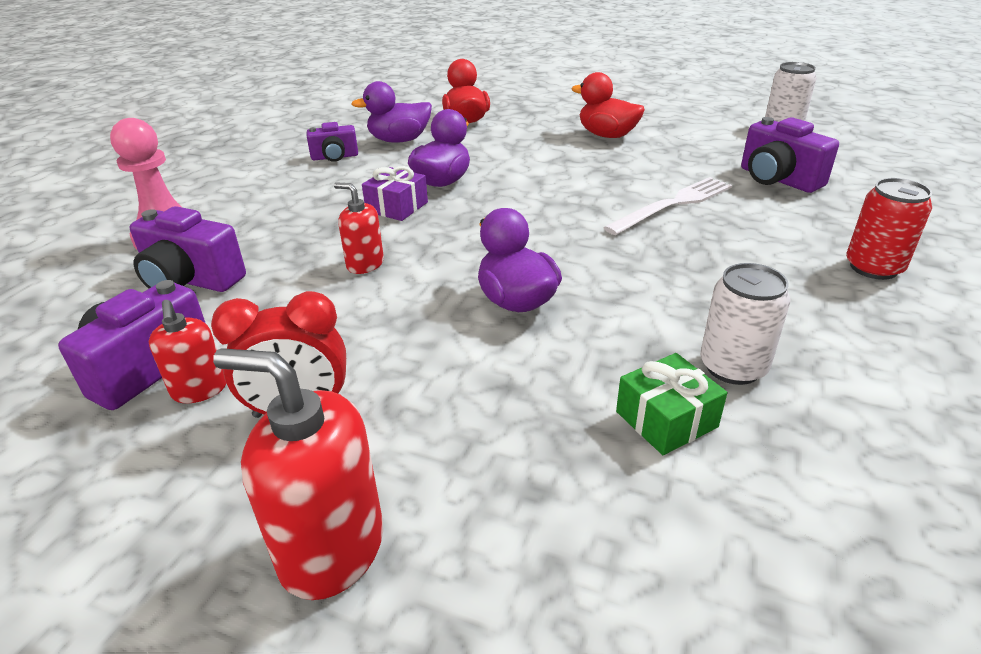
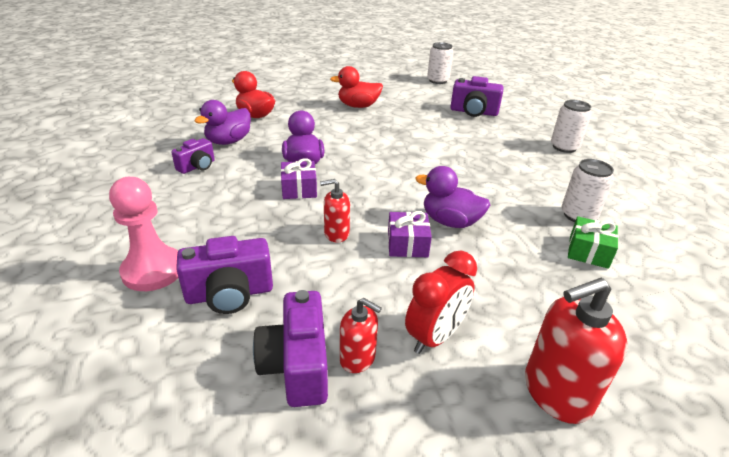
camera: 40 degrees left, 0 degrees up
white fork [603,177,732,235] -> none
red can [846,178,932,280] -> white can [551,100,592,153]
none -> purple gift [388,211,432,257]

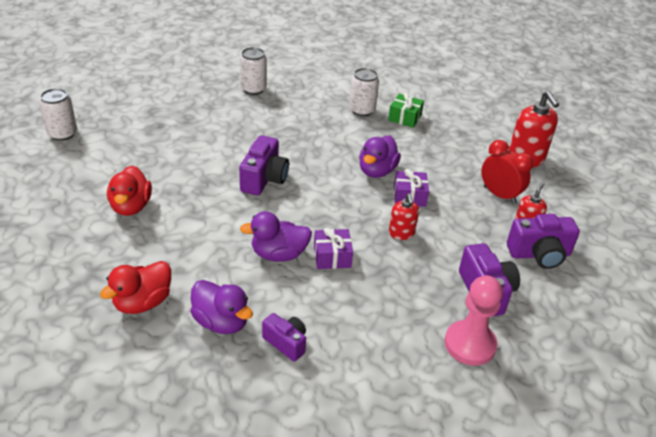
camera: 90 degrees left, 5 degrees up
purple camera [450,76,503,117] -> purple camera moved to [239,135,289,195]

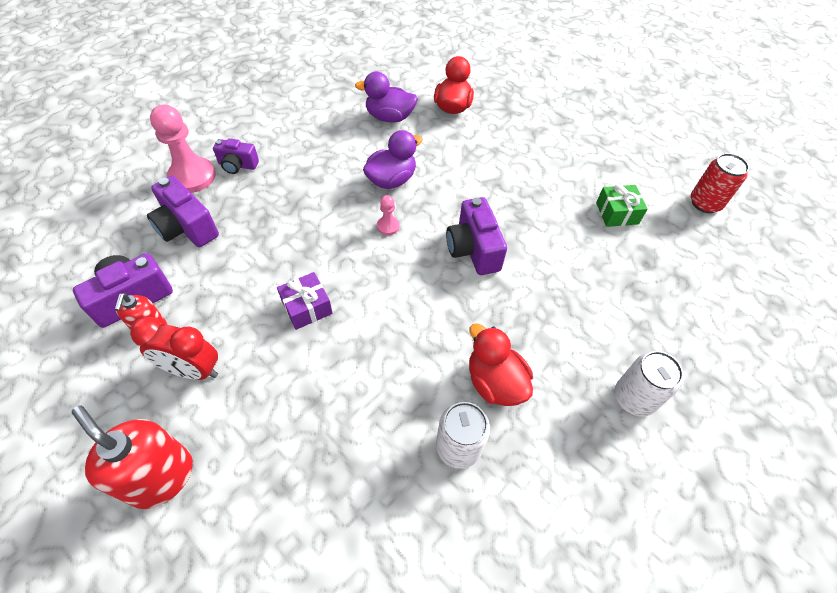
camera: 150 degrees right, 15 degrees up
white can [39,88,77,141] -> red can [691,153,749,213]
red duck [107,166,152,216] -> red duck moved to [469,323,533,406]
purple camera [262,313,306,362] -> purple camera moved to [213,138,259,174]
purple gift [314,228,353,269] -> none
purple duck [359,136,401,178] -> none
green gift [388,92,424,128] -> green gift moved to [596,184,648,227]
red soap dispenser [389,194,419,240] -> none
none -> pink pawn [377,195,399,235]

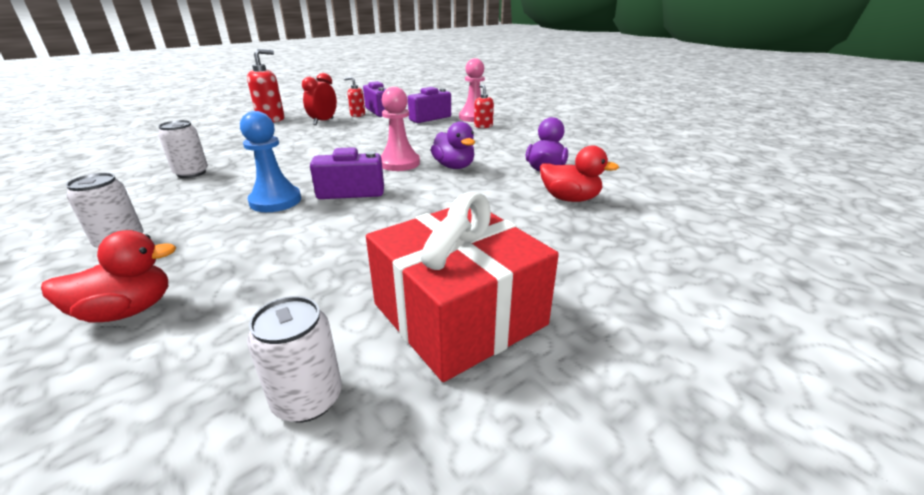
camera: 100 degrees right, 25 degrees down
purple camera [213,138,259,174] -> red soap dispenser [474,85,494,128]
purple gift [277,272,333,330] -> none
pink pawn [377,195,399,235] -> pink pawn [381,87,420,171], size x2.09
red duck [469,323,533,406] -> red duck moved to [41,230,176,323]
green gift [596,184,648,227] -> none
red can [691,153,749,213] -> white can [247,296,342,422]
none -> blue pawn [240,111,301,212]
none -> red gift [366,192,559,382]

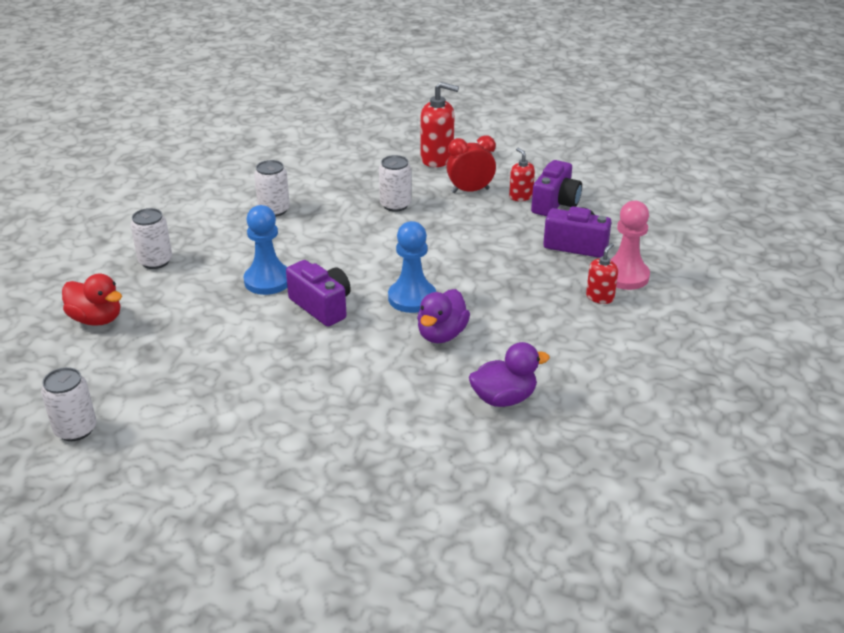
camera: 55 degrees right, 5 degrees up
red gift [366,192,559,382] -> none
pink pawn [381,87,420,171] -> blue pawn [388,221,436,313]
red duck [540,145,619,202] -> none
none -> white can [379,155,411,212]

